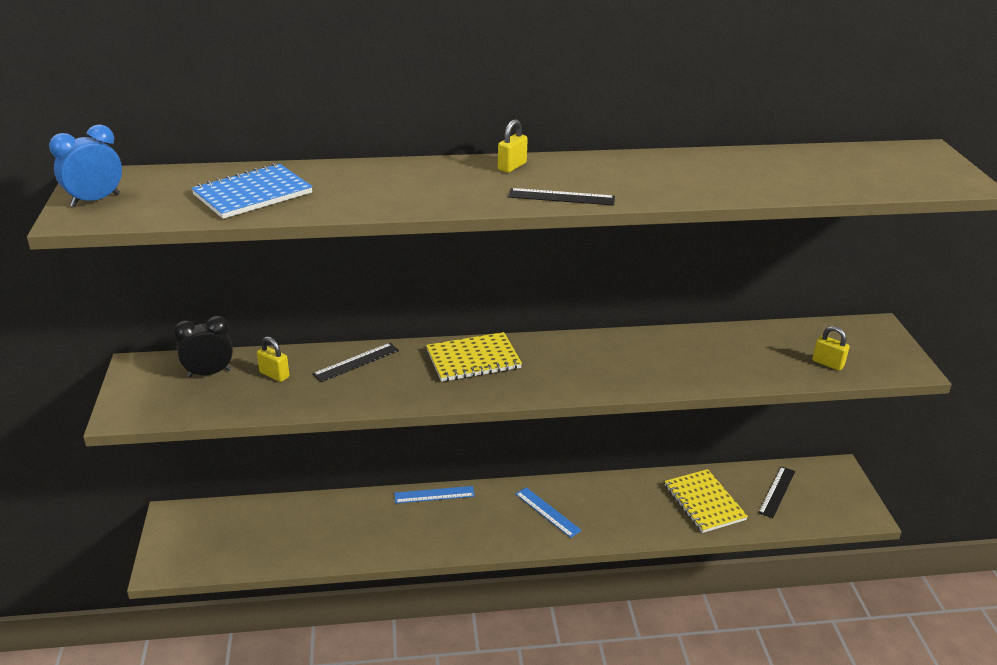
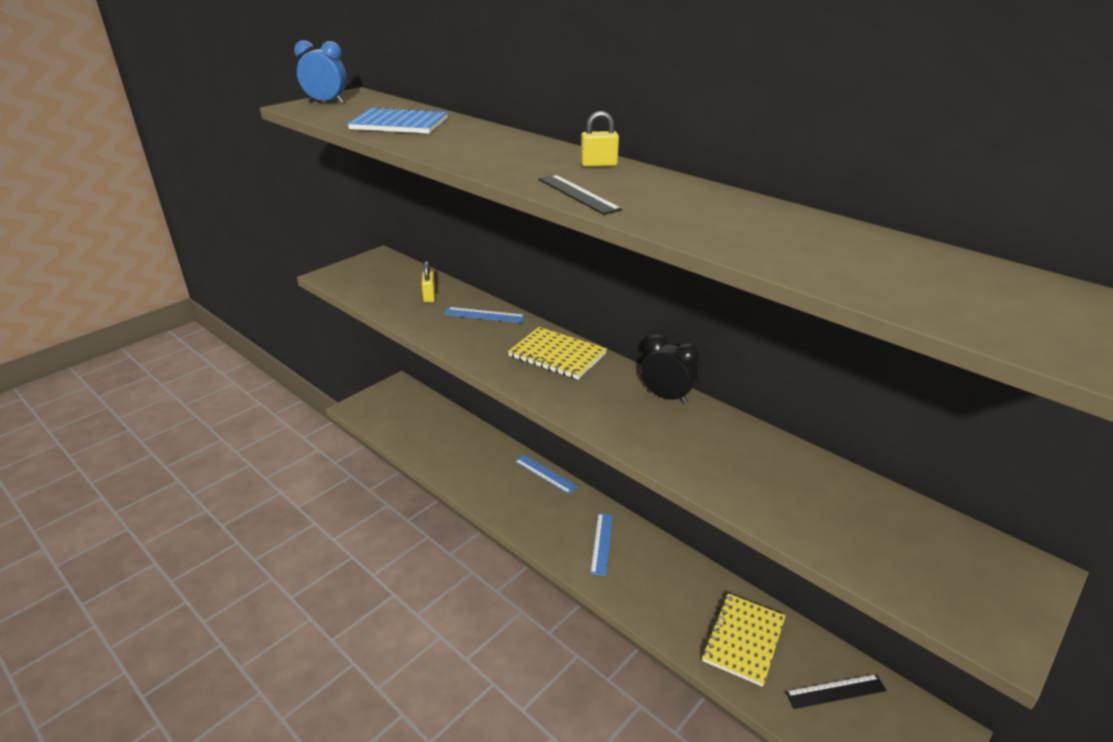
camera: 50 degrees right, 0 degrees up
black clock [173,316,233,377] -> black clock moved to [641,334,699,404]
black ruler [313,343,399,382] -> blue ruler [444,307,525,323]
yellow padlock [812,326,849,371] -> none

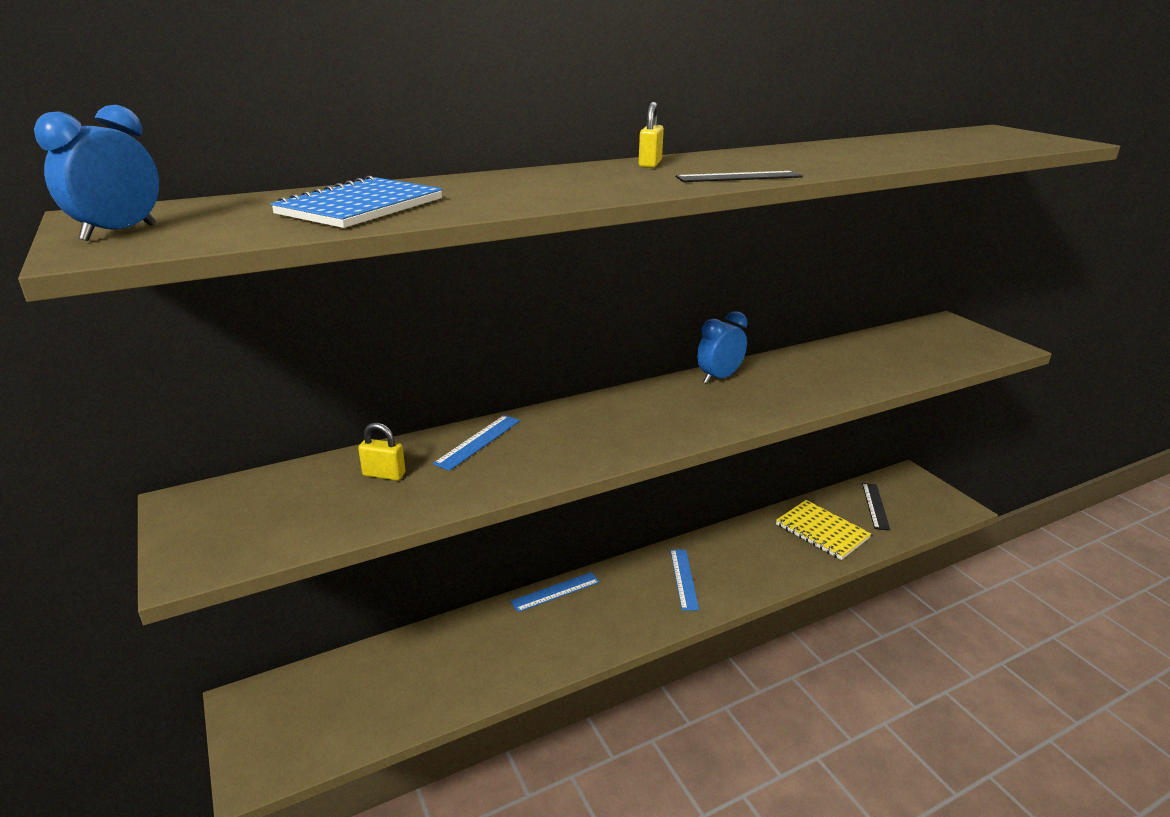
camera: 70 degrees left, 5 degrees down
yellow notebook [508,327,607,380] -> none
blue ruler [590,513,613,576] -> blue ruler turned 60 degrees clockwise [670,549,699,611]
black clock [641,334,699,404] -> blue clock [697,311,747,384]

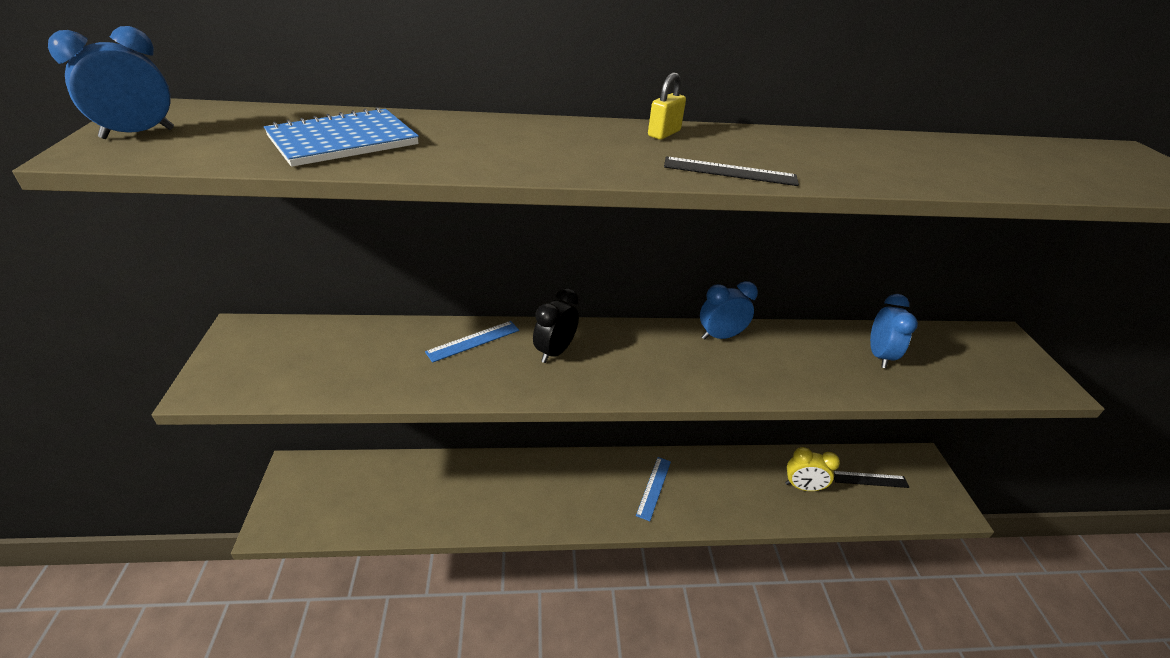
camera: 20 degrees right, 10 degrees up
yellow padlock [358,423,406,481] -> none
blue ruler [511,572,600,612] -> none
yellow notebook [776,500,871,560] -> yellow clock [785,447,840,491]
black ruler [862,483,890,531] -> black ruler turned 60 degrees clockwise [834,471,909,488]
none -> black clock [533,288,579,363]
none -> blue clock [870,294,918,368]

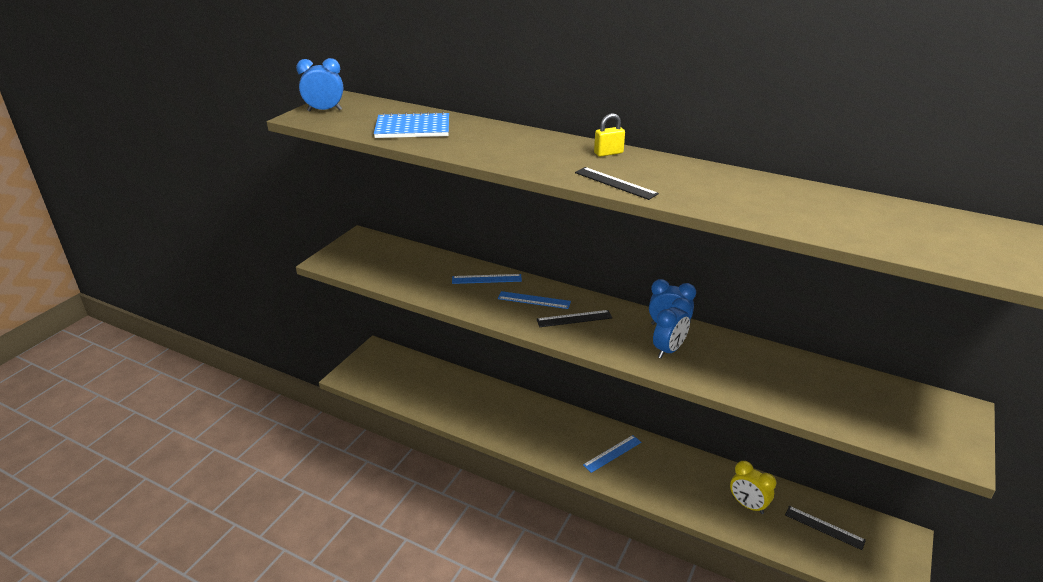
camera: 35 degrees right, 5 degrees down
black clock [533,288,579,363] -> blue ruler [498,291,571,309]
blue clock [870,294,918,368] -> blue clock moved to [653,298,691,359]
none -> black ruler [537,310,612,327]

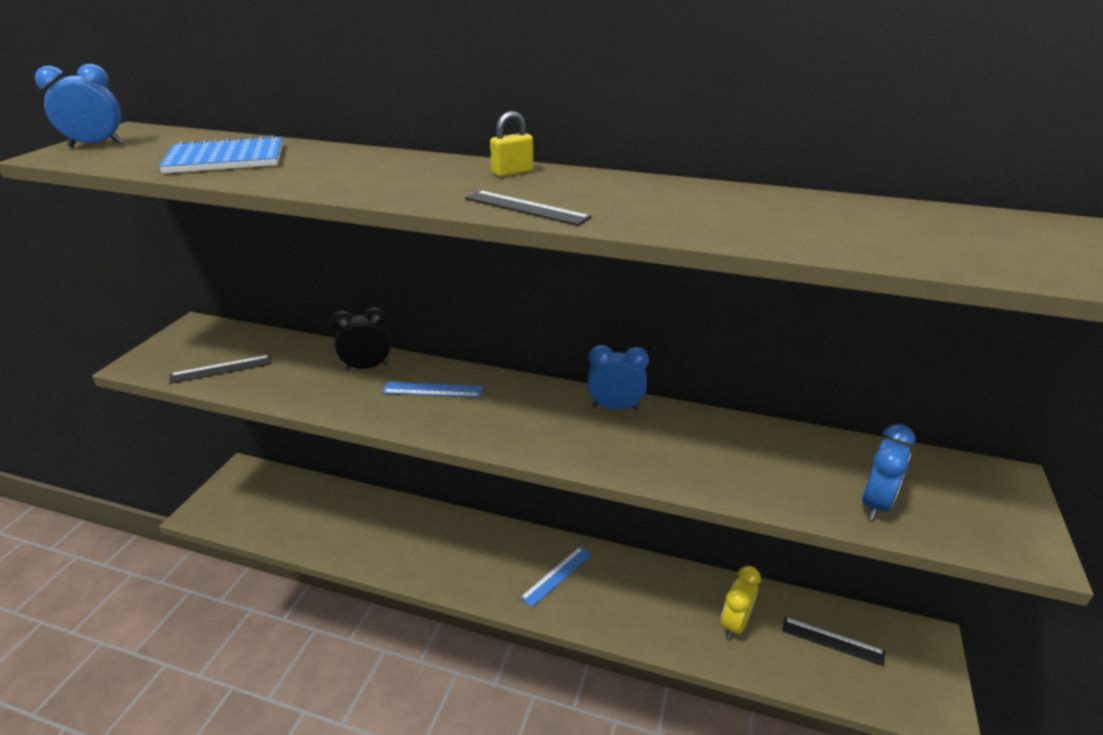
camera: 10 degrees left, 0 degrees up
blue ruler [452,274,522,284] -> black clock [330,307,391,371]
black ruler [537,310,612,327] -> black ruler moved to [169,355,271,384]
blue clock [653,298,691,359] -> blue clock moved to [862,424,916,520]
yellow clock [730,461,776,514] -> yellow clock turned 90 degrees clockwise [721,566,761,640]

